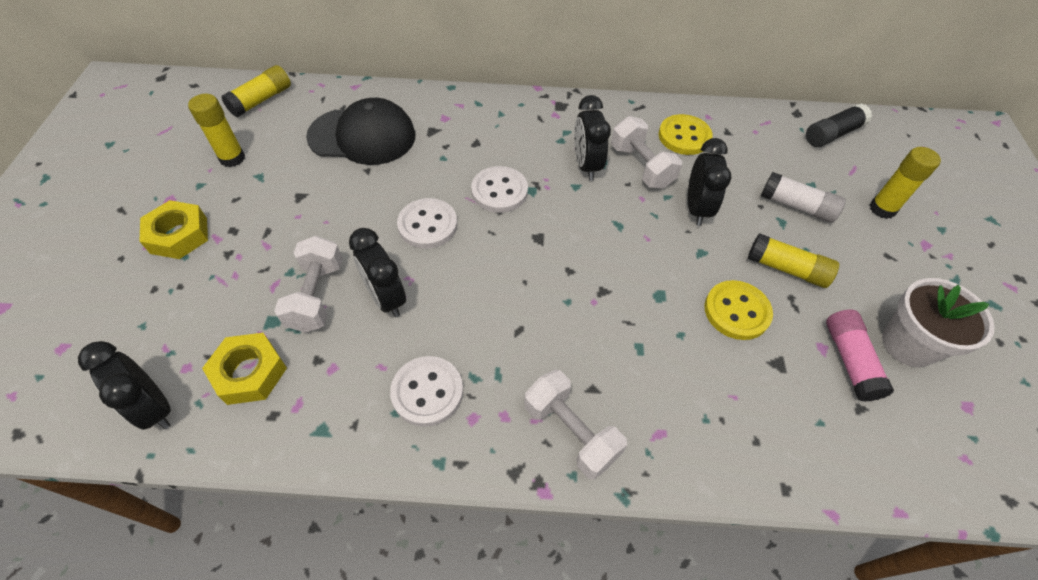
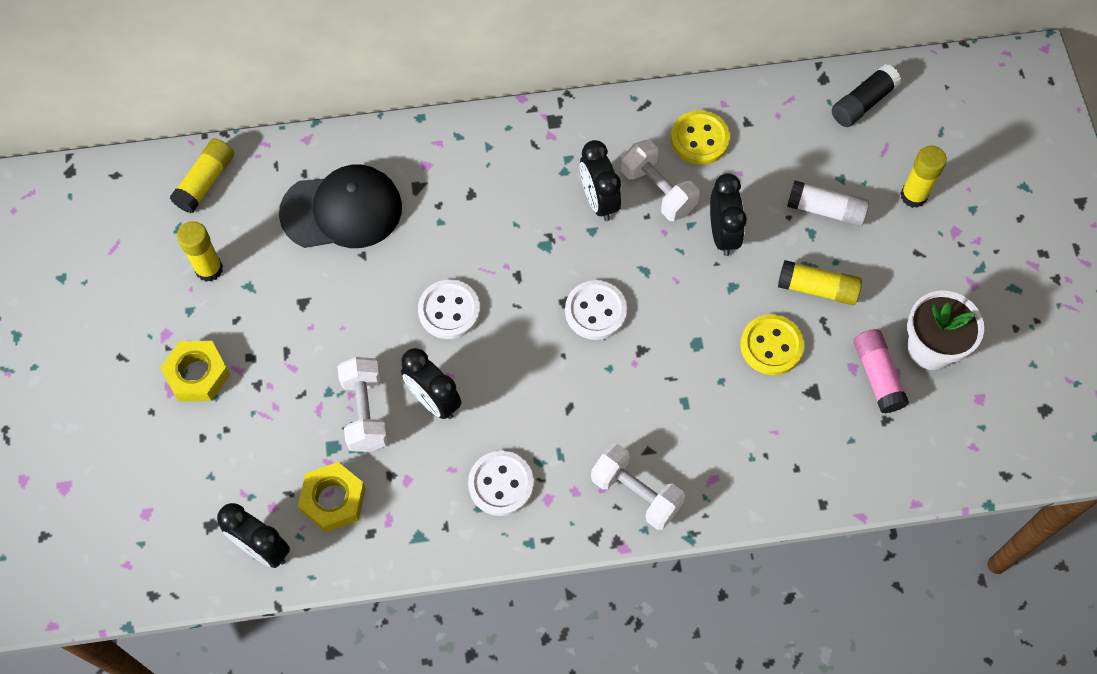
camera: 10 degrees left, 10 degrees up
white button [471,166,528,213] -> white button moved to [565,280,627,340]

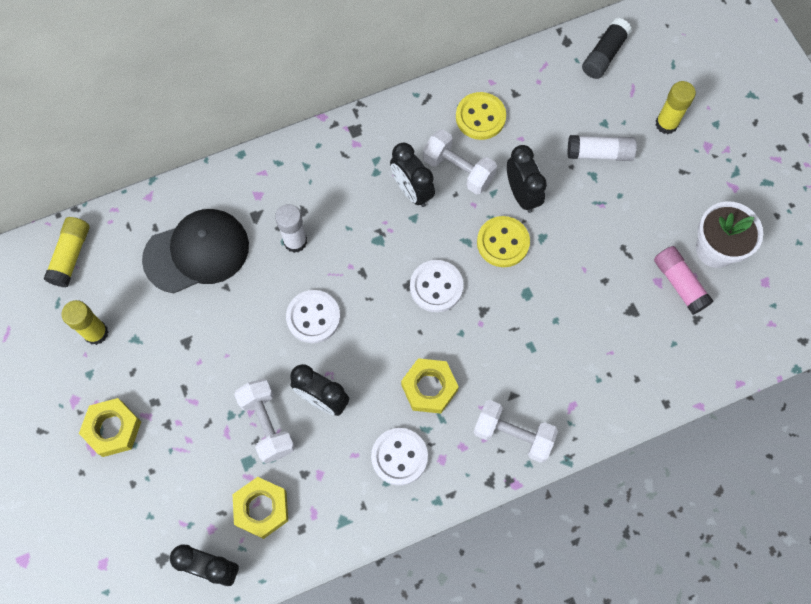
camera: 15 degrees left, 5 degrees up
yellow button [740,314,805,375] -> yellow button moved to [477,216,530,267]
yellow glue stick [778,260,862,305] -> none
none -> white glue stick [275,204,307,253]
none -> yellow nut [401,358,459,414]

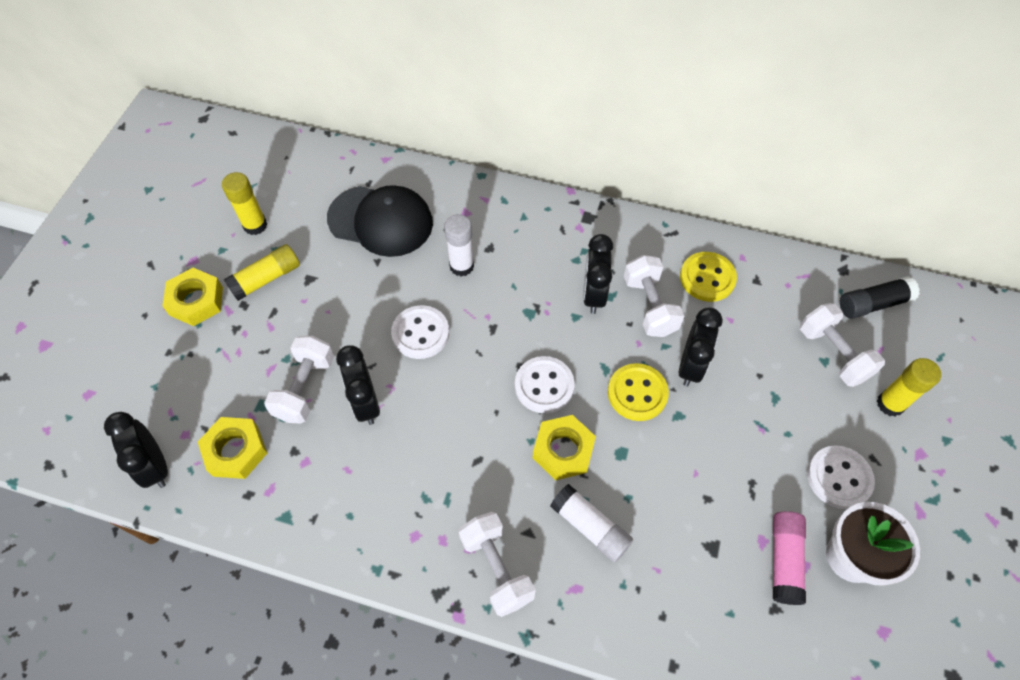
camera: 40 degrees right, 10 degrees down
yellow glue stick [44,217,90,287] -> yellow glue stick moved to [224,244,300,301]
white button [371,428,428,486] -> white button moved to [807,445,875,509]
yellow nut [401,358,459,414] -> yellow nut moved to [533,415,596,481]
white glue stick [567,135,637,161] -> white glue stick moved to [550,484,633,562]
none -> white dumbbell [800,303,885,387]

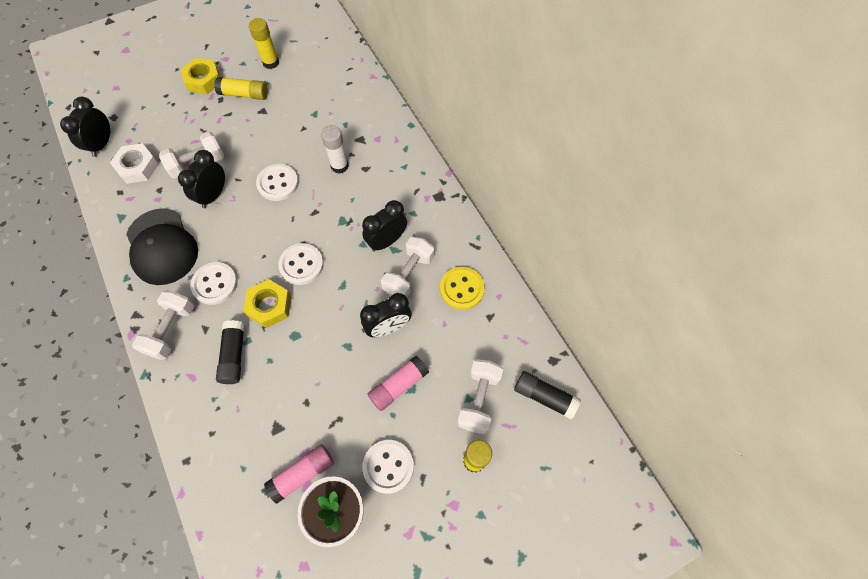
camera: 45 degrees right, 5 degrees up
yellow nut [198,417,267,479] -> white nut [110,143,159,184]
black cap [327,185,433,257] -> black cap moved to [126,208,198,285]
white glue stick [550,484,633,562] -> black glue stick [216,320,245,384]
yellow button [608,363,669,421] -> none
none -> white button [190,262,238,305]
none -> pink glue stick [368,356,429,411]

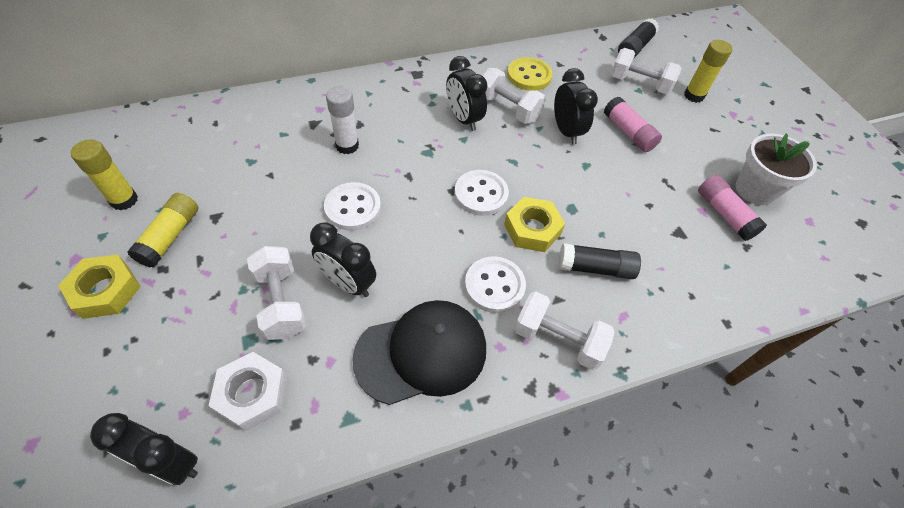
camera: 85 degrees left, 10 degrees down
white button [362,440,414,494] -> none

